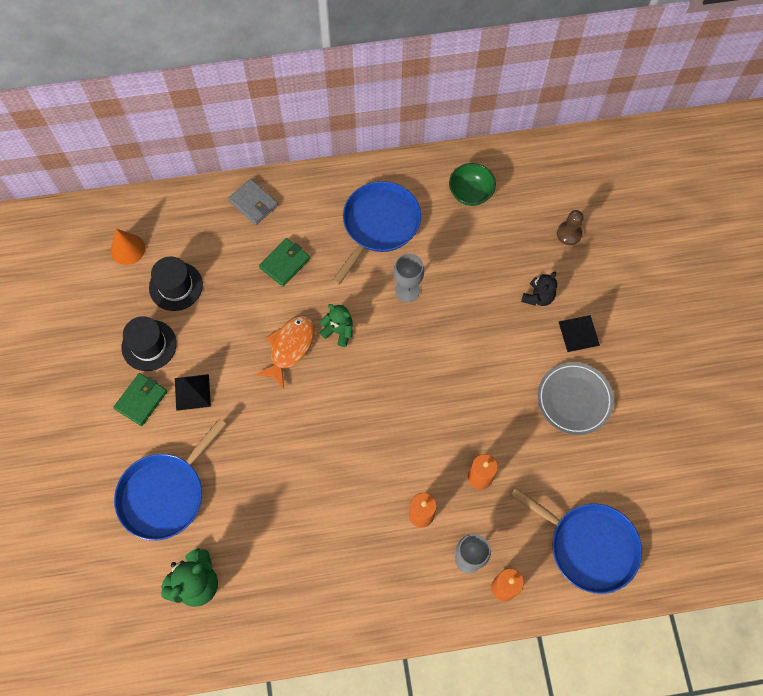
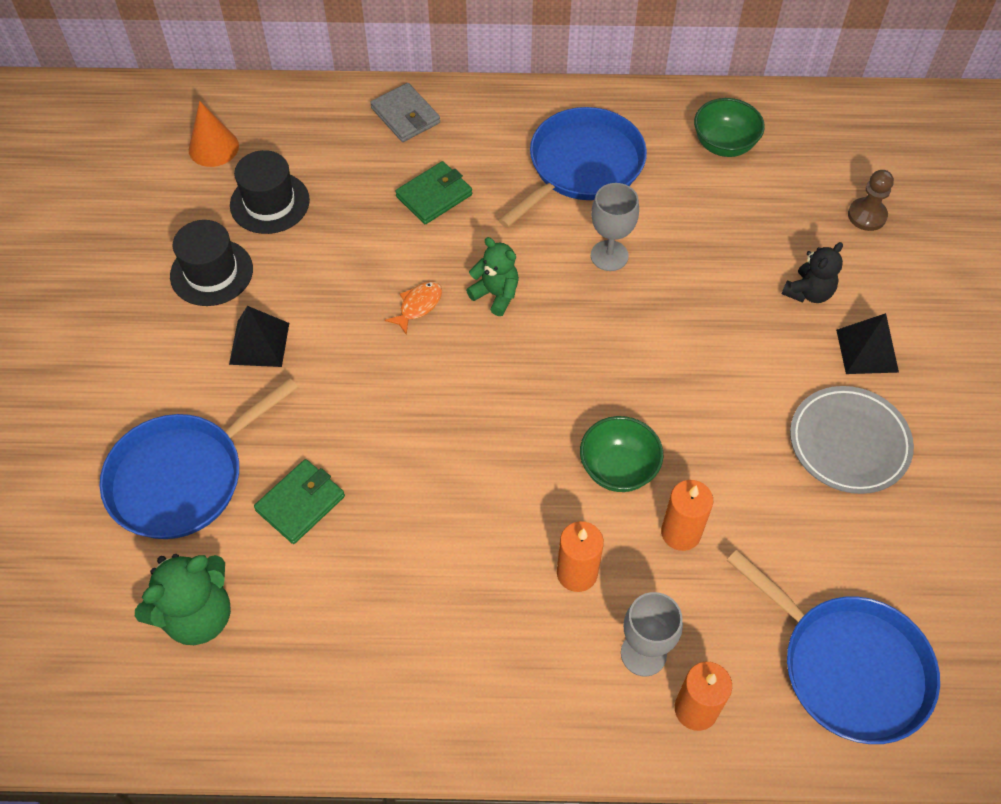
camera: 10 degrees right, 10 degrees down
green wallet [113,373,167,426] -> green wallet moved to [254,459,345,544]
orange fish [255,315,315,389] -> orange fish [385,281,442,335], size x0.56
none -> green bowl [580,416,663,492]

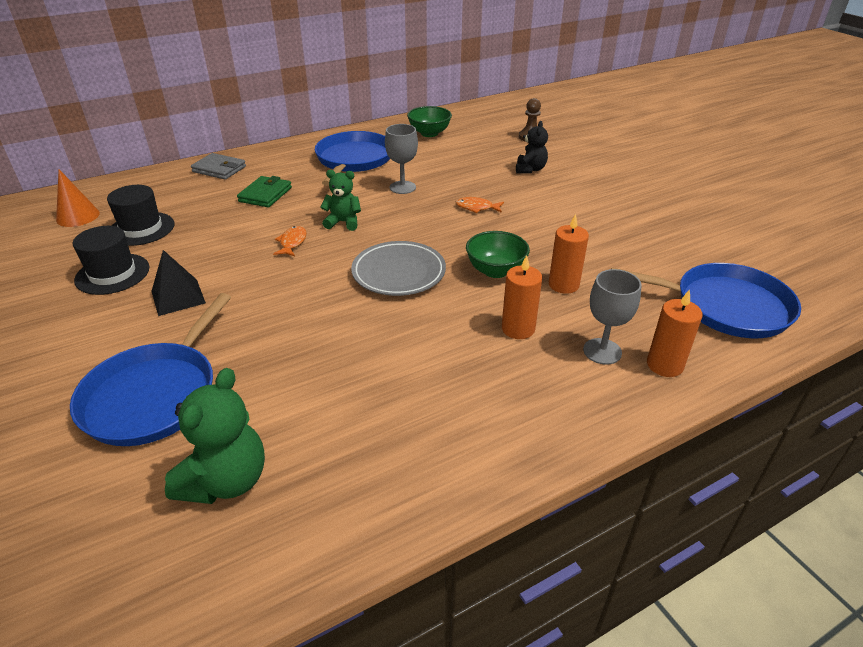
camera: 30 degrees left, 20 degrees down
green wallet [254,459,345,544] -> none
grey plate [790,386,914,494] -> grey plate moved to [351,241,446,296]
black pyramid [836,313,899,374] -> none
none -> orange fish [456,197,504,213]

